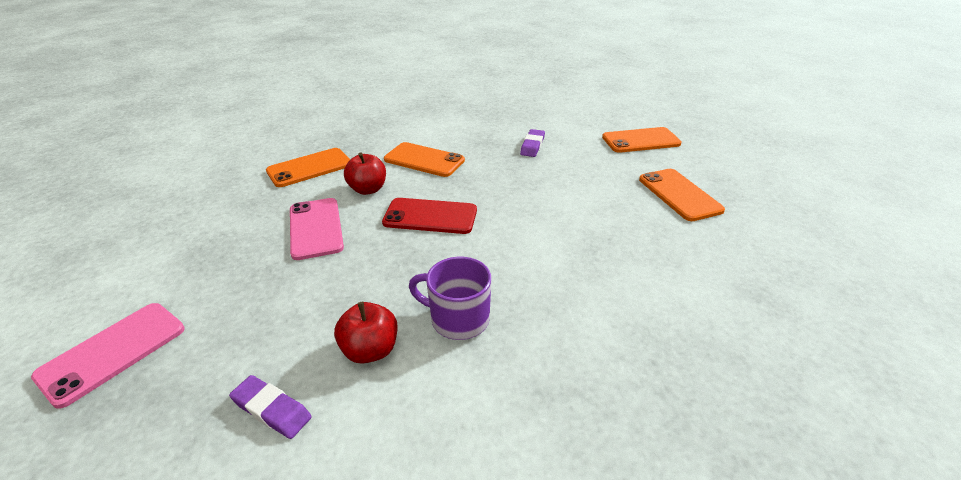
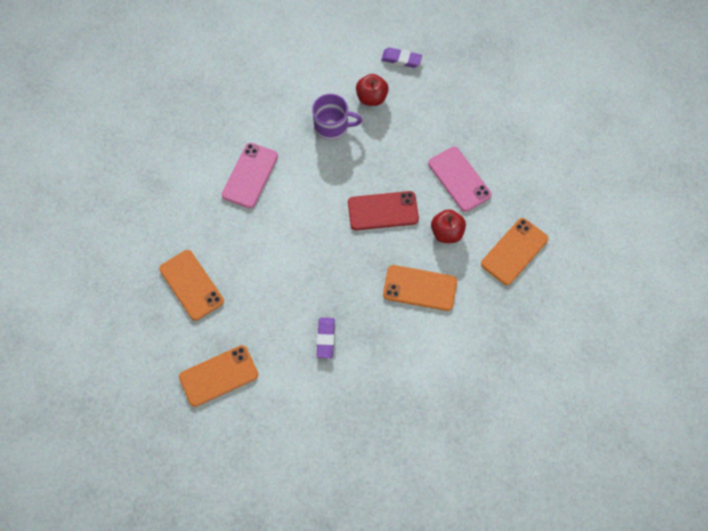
camera: 165 degrees right, 30 degrees up
pink phone [31,303,185,409] -> pink phone moved to [222,143,278,208]

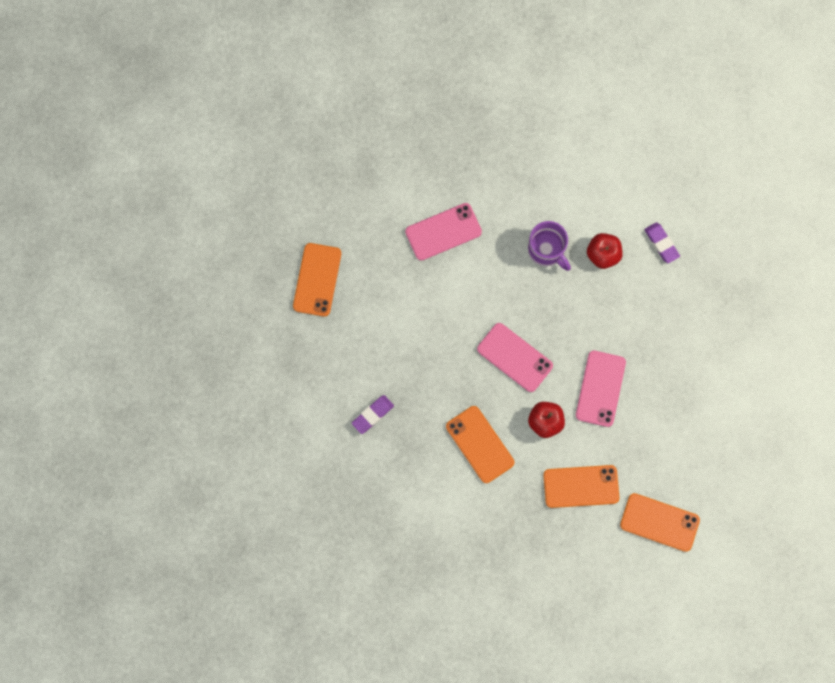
camera: 45 degrees right, 10 degrees up
orange phone [179,345,258,407] -> orange phone moved to [620,493,700,552]
red phone [348,191,419,230] -> pink phone [477,323,553,392]

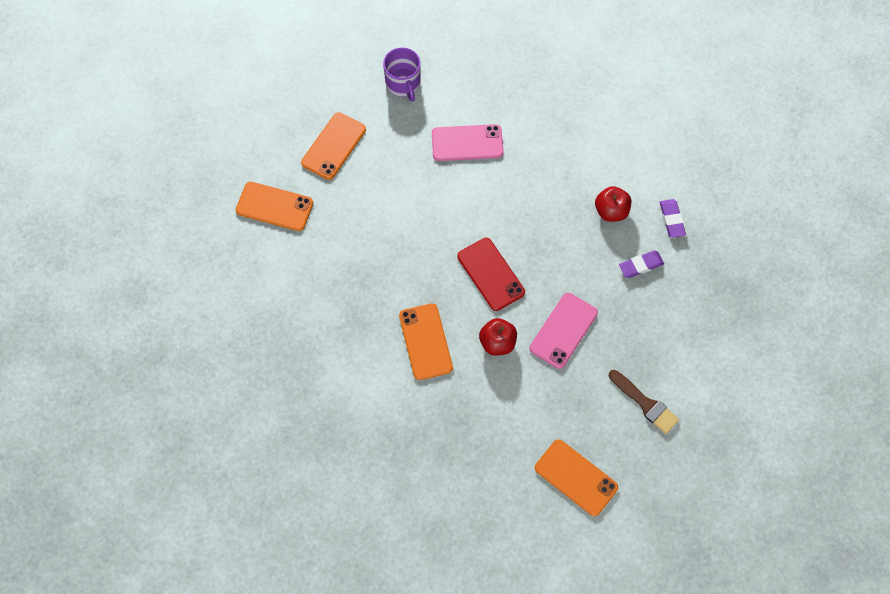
camera: 20 degrees right, 10 degrees down
purple eraser [352,395,394,434] -> purple eraser moved to [619,251,664,278]
pink phone [477,323,553,392] -> red phone [457,238,525,311]
purple mug [528,221,571,271] -> purple mug moved to [383,48,421,102]
orange phone [543,465,620,508] -> orange phone moved to [236,182,313,231]
none -> brown brush [609,370,679,434]

